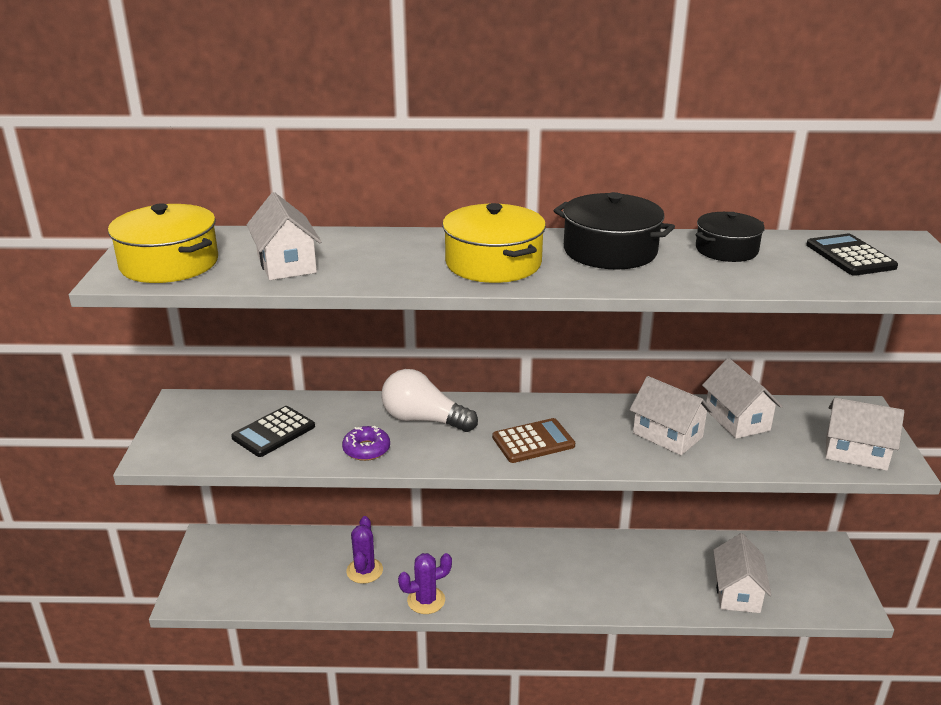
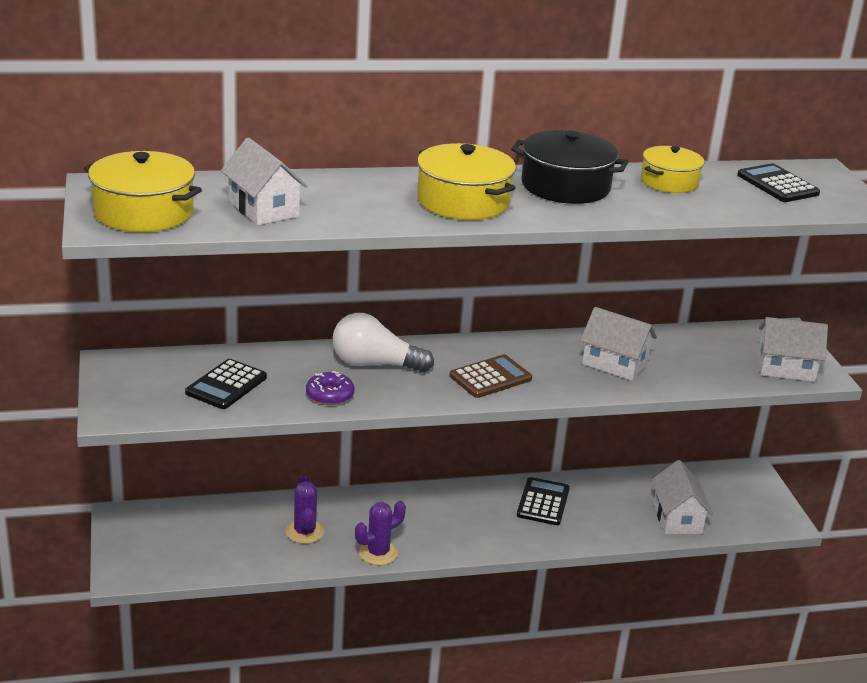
camera: 15 degrees left, 0 degrees up
black pot [695,212,765,262] -> yellow pot [641,146,704,193]
white house [702,358,783,439] -> none
none -> black calculator [517,477,570,525]

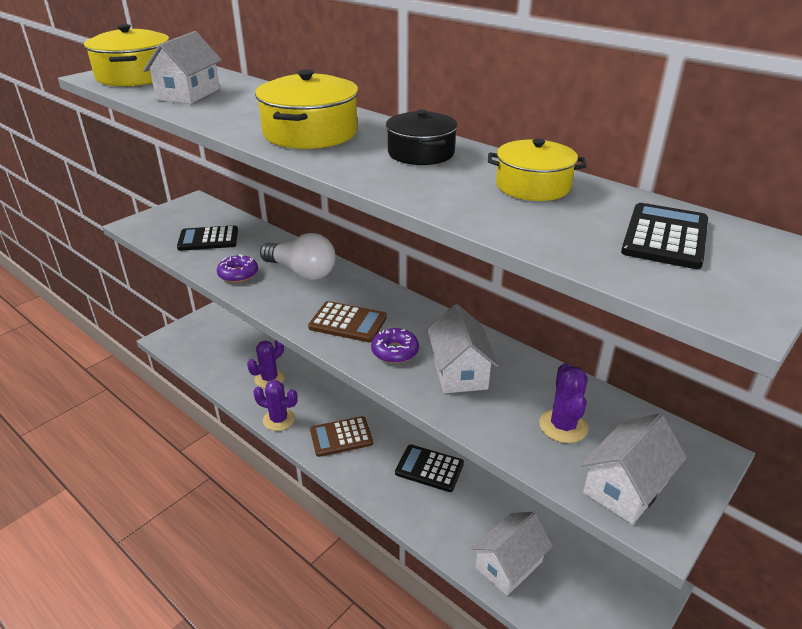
camera: 55 degrees right, 5 degrees up
white light bulb [332,313,434,373] -> white light bulb turned 150 degrees clockwise [260,233,335,280]
black pot [511,130,628,204] -> black pot [386,109,458,165], size x0.66
black calculator [517,477,570,525] -> black calculator turned 135 degrees counterclockwise [395,444,464,492]
white house [757,317,828,382] -> white house turned 75 degrees clockwise [580,413,687,525]
none -> brown calculator [310,416,373,457]
none -> purple donut [371,328,419,363]
none -> purple cactus [539,363,588,443]

